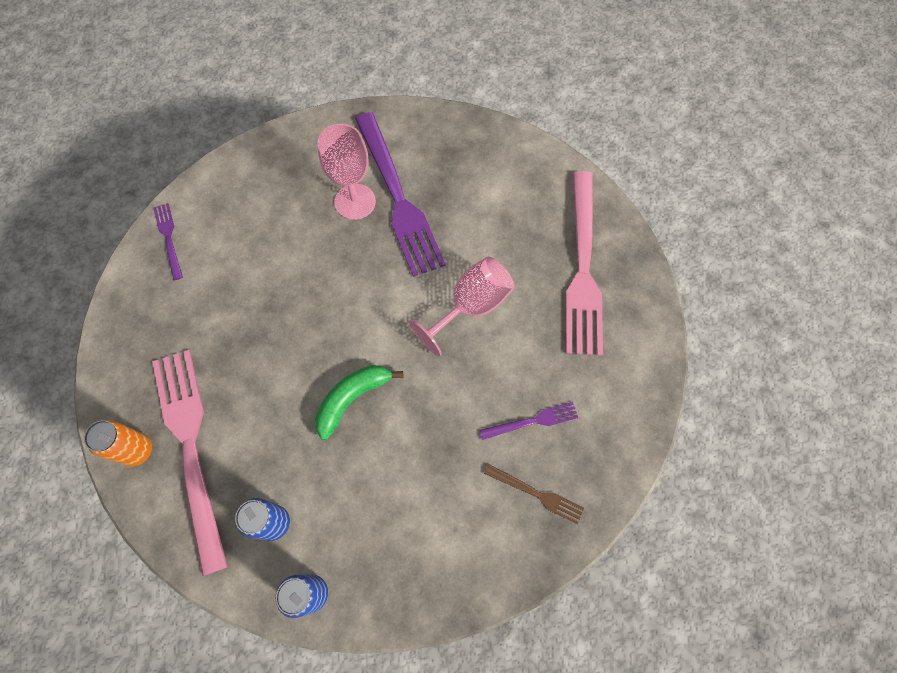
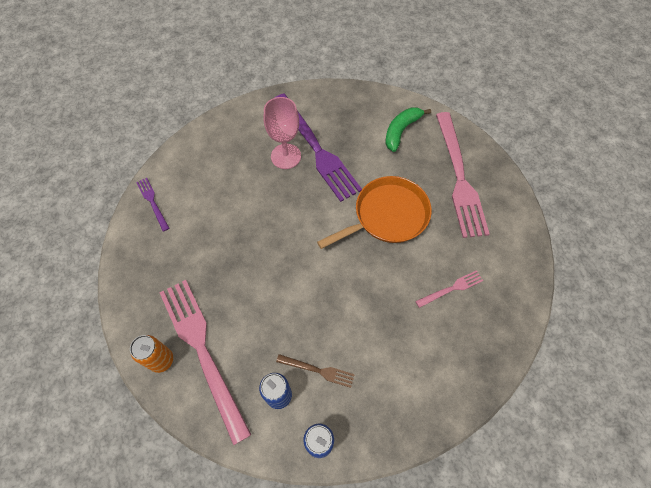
camera: 10 degrees left, 5 degrees down
green banana [315,365,403,440] -> green banana moved to [385,107,431,152]
pink goblet [409,257,515,356] -> orange pan [317,176,432,249]
purple fork [480,402,578,440] -> pink fork [415,270,483,308]
brown fork [484,464,584,524] -> brown fork moved to [276,354,355,388]

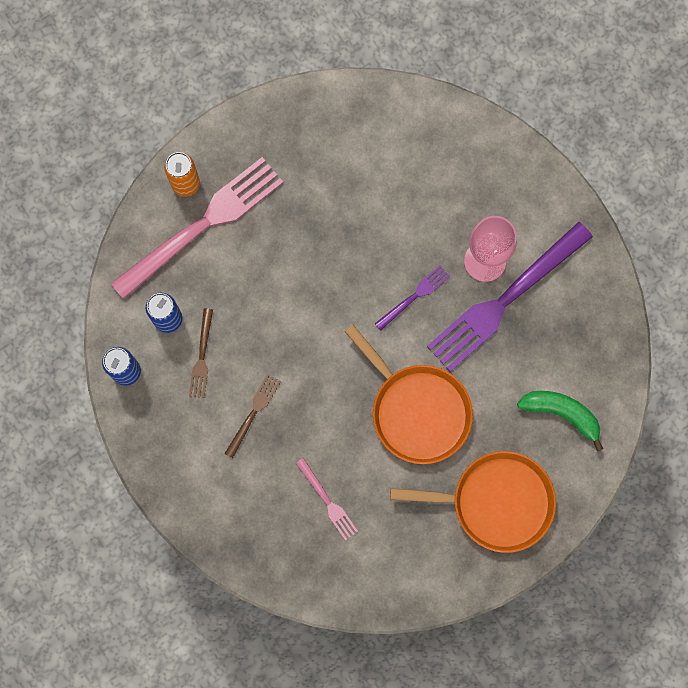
camera: 80 degrees right, 15 degrees up
purple fork [136,178,170,232] -> purple fork moved to [375,265,450,330]
pink fork [436,112,490,238] -> orange pan [390,451,556,553]
none -> brown fork [225,374,281,458]

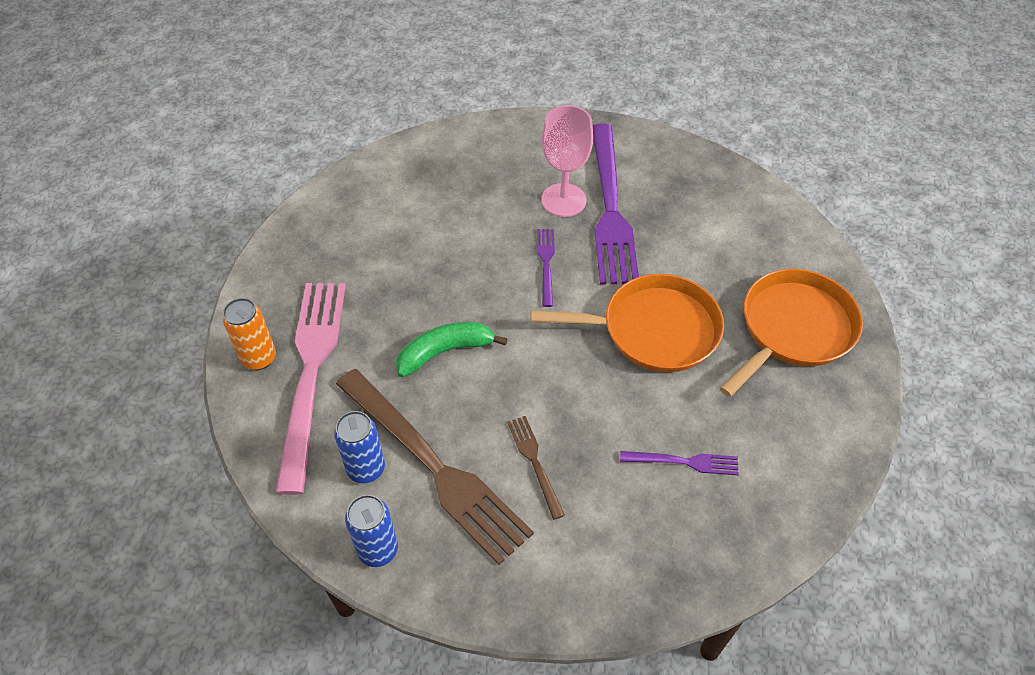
camera: 50 degrees left, 25 degrees down
brown fork [189,308,213,398] -> brown fork [336,369,534,565], size x2.24
pink fork [296,458,358,540] -> purple fork [620,451,739,475]
green banana [517,391,603,451] -> green banana moved to [396,322,507,377]

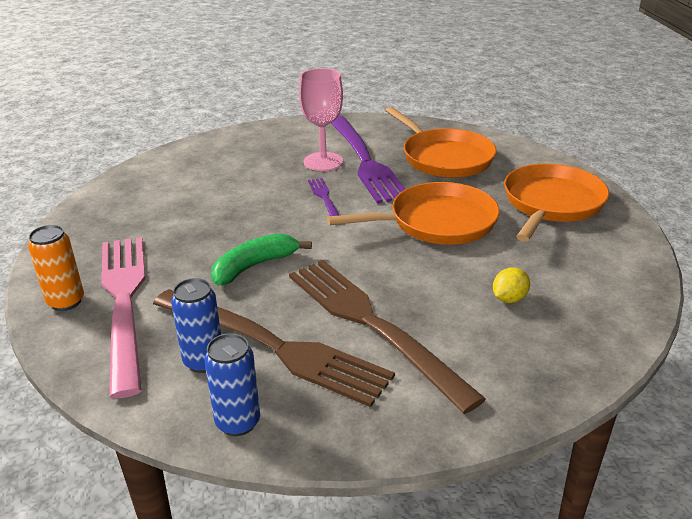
camera: 15 degrees left, 20 degrees down
brown fork [507,416,565,520] -> brown fork [289,260,486,414], size x2.24
purple fork [620,451,739,475] -> yellow lemon [493,267,530,303]
none -> orange pan [385,107,497,178]

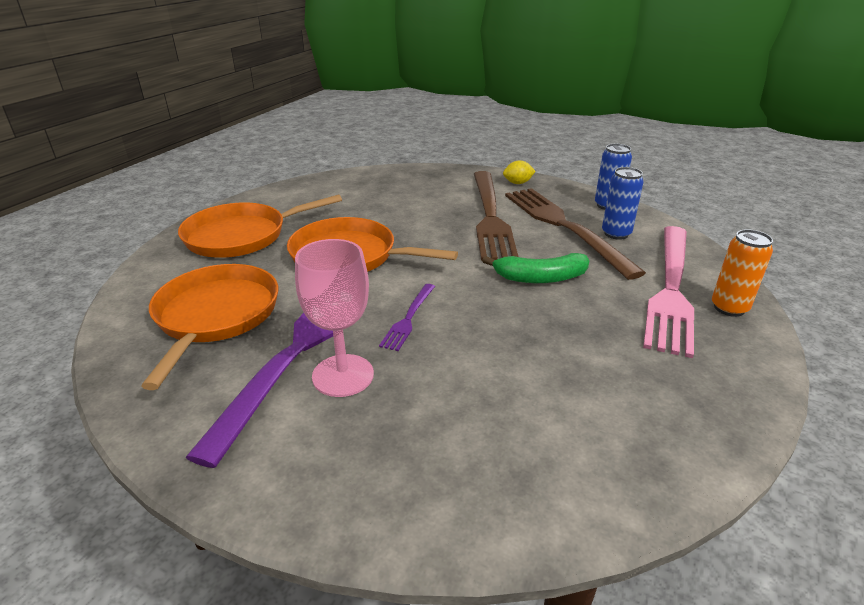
camera: 145 degrees left, 0 degrees up
yellow lemon [493,267,530,303] -> yellow lemon moved to [503,160,536,184]

